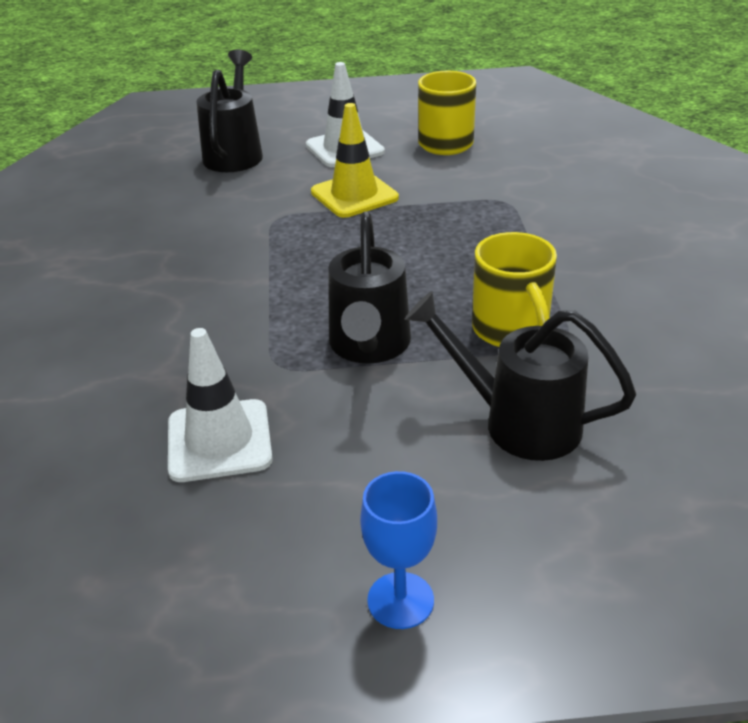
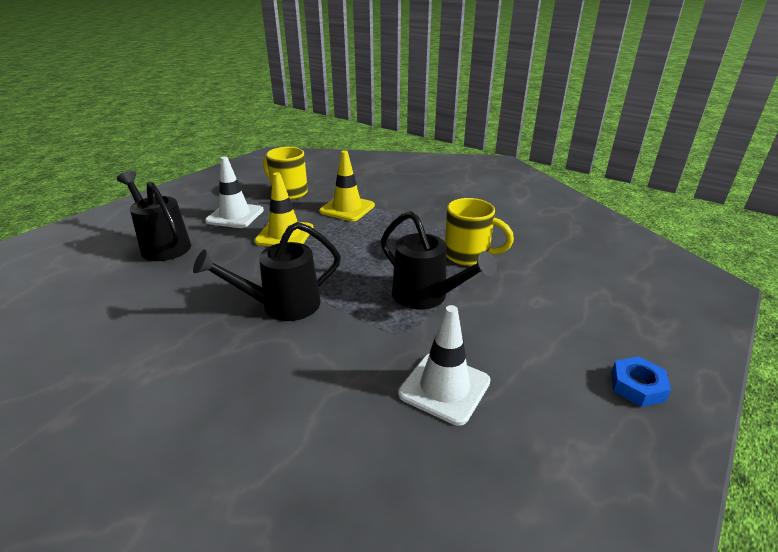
camera: 50 degrees left, 5 degrees down
blue goblet [360,471,437,629] -> blue nut [611,356,671,407]
black watering can [405,291,636,461] -> black watering can moved to [193,222,341,321]
none -> yellow traffic cone [319,150,375,221]

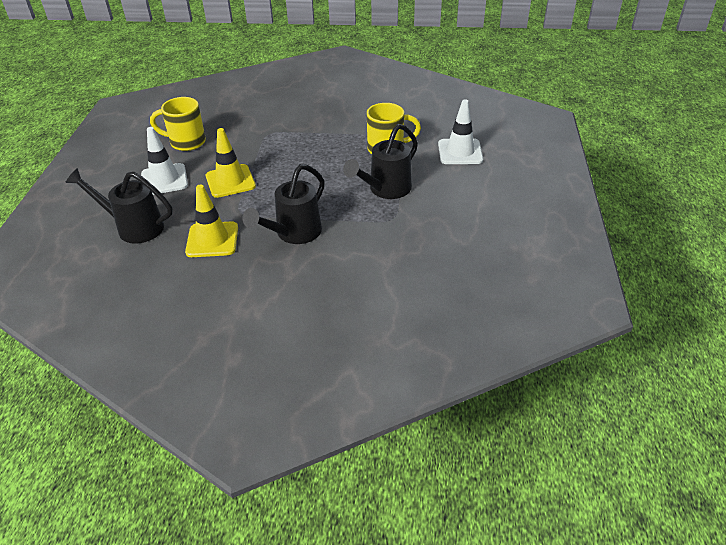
camera: 30 degrees left, 10 degrees up
yellow traffic cone [319,150,375,221] -> yellow traffic cone moved to [185,184,238,257]
black watering can [381,211,497,310] -> black watering can turned 120 degrees clockwise [343,124,418,199]
white traffic cone [398,305,491,426] -> white traffic cone moved to [438,100,483,164]
blue nut [611,356,671,407] -> none

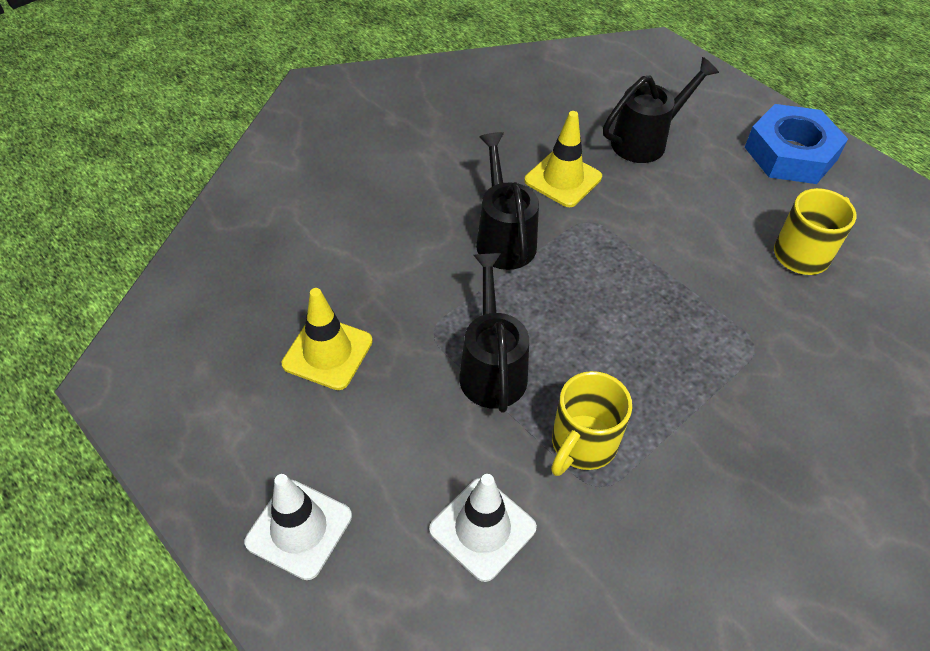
camera: 130 degrees right, 10 degrees up
white traffic cone [141,127,188,195] -> white traffic cone moved to [244,474,352,580]
yellow traffic cone [206,128,256,198] -> yellow traffic cone moved to [282,288,373,390]
none -> blue nut [745,104,848,184]

